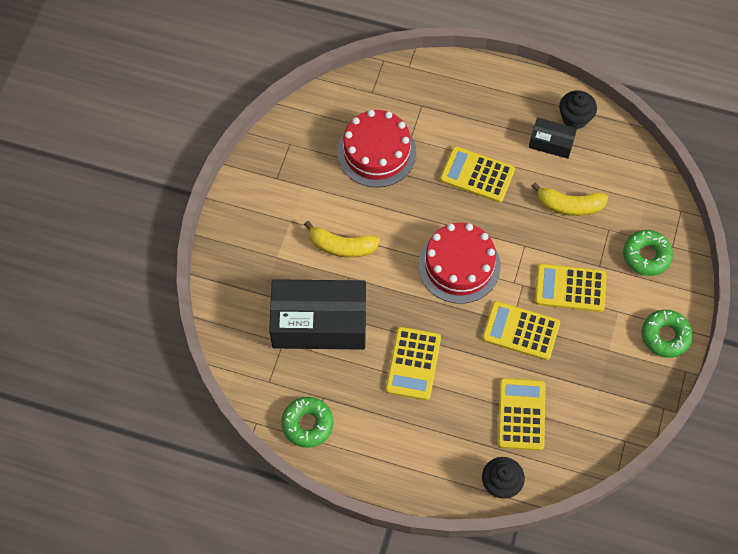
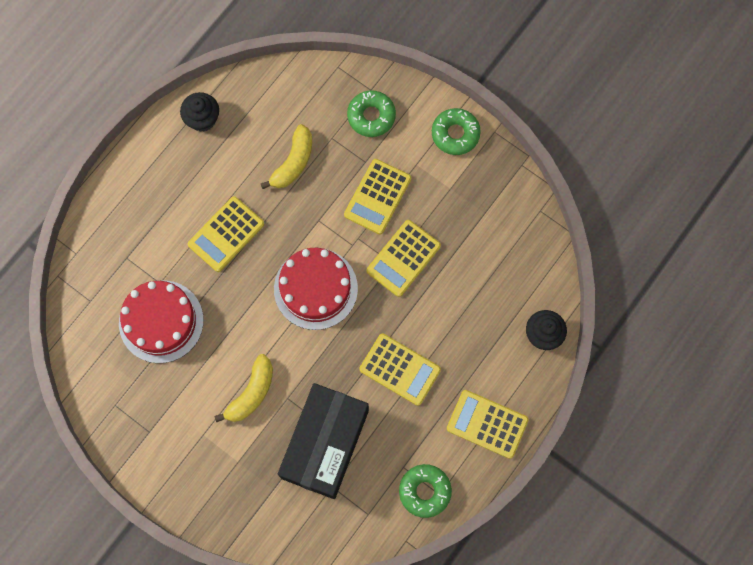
camera: 70 degrees left, 10 degrees up
yellow calculator [498,378,545,451] -> yellow calculator moved to [447,390,529,459]
black box [529,118,577,159] -> none

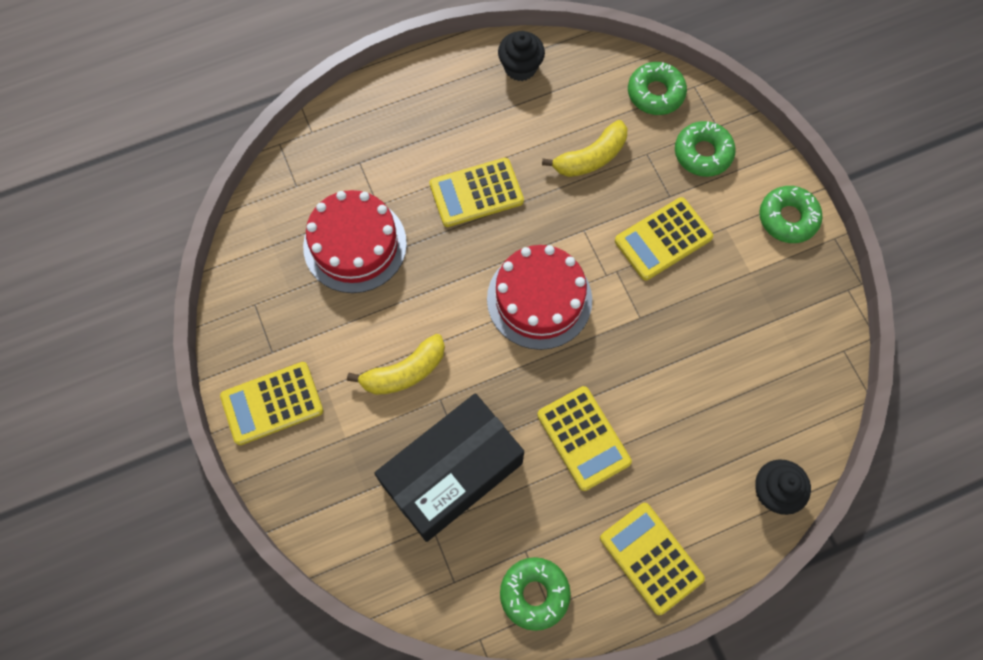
camera: 30 degrees right, 5 degrees down
yellow calculator [366,220,441,297] -> yellow calculator moved to [220,362,323,445]
none -> green donut [628,62,687,115]

